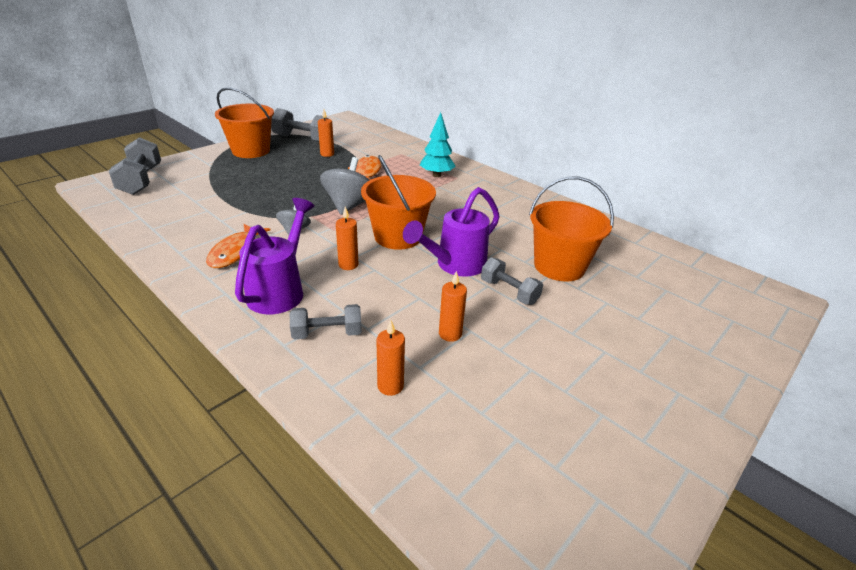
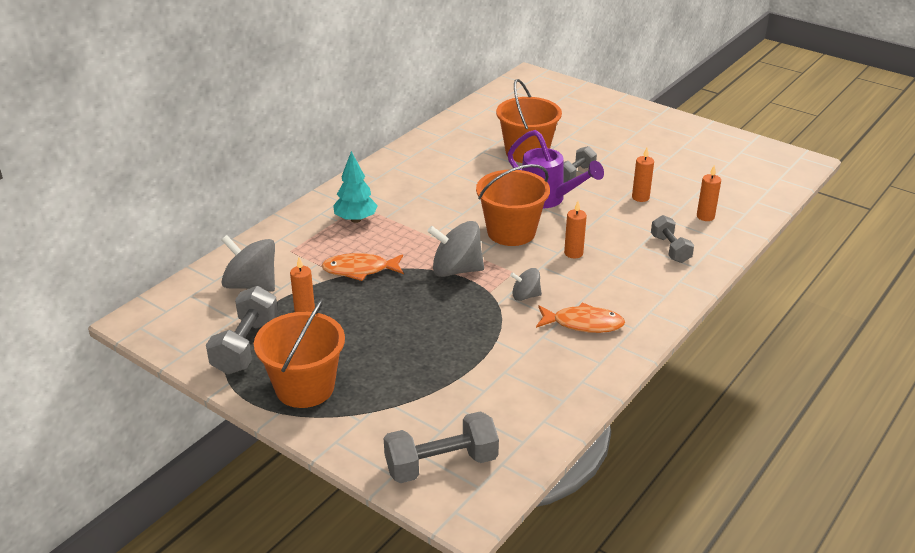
camera: 95 degrees left, 0 degrees up
purple watering can [235,198,315,314] -> none
none -> grey spinning top [221,235,275,292]

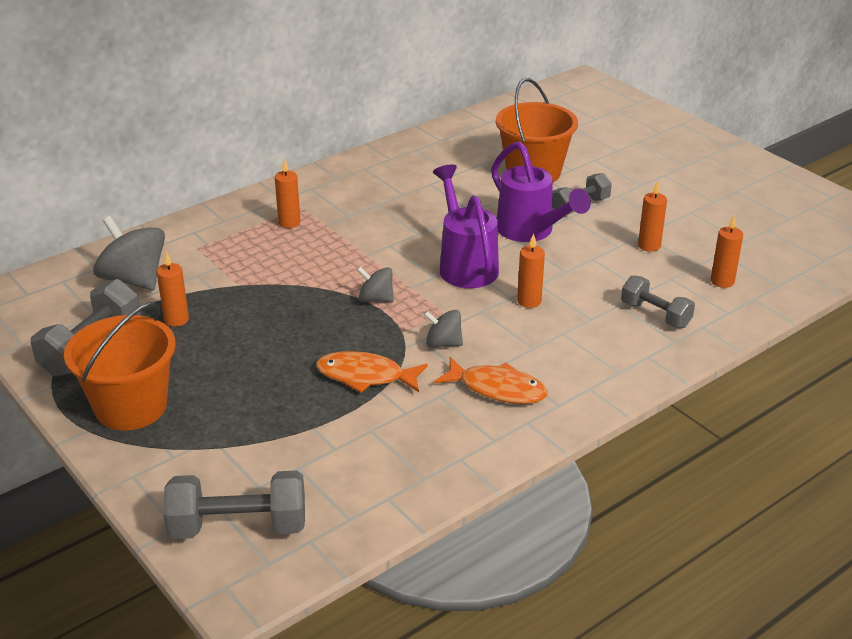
camera: 15 degrees right, 0 degrees up
orange fish [322,253,404,281] -> orange fish moved to [316,351,428,393]
turquoise tree [333,151,378,223] -> orange candle [275,158,300,228]
grey spinning top [427,221,484,277] -> grey spinning top [357,267,394,302], size x0.55
orange bucket [476,164,550,246] -> purple watering can [433,165,499,288]
grey dumbbell [651,215,694,263] -> grey dumbbell turned 45 degrees counterclockwise [621,275,695,328]

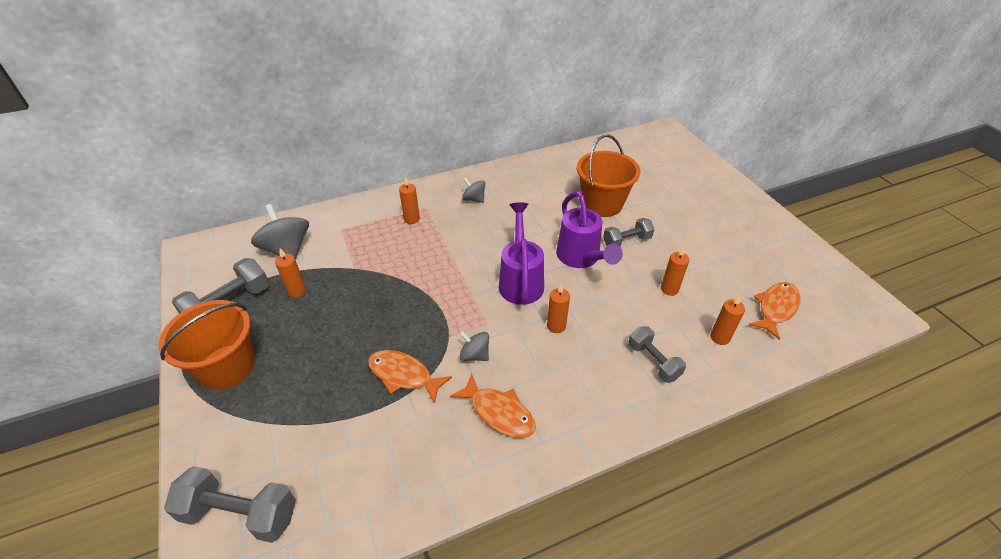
camera: 15 degrees right, 10 degrees up
grey spinning top [357,267,394,302] -> grey spinning top moved to [462,178,485,203]
none -> orange fish [749,282,800,340]

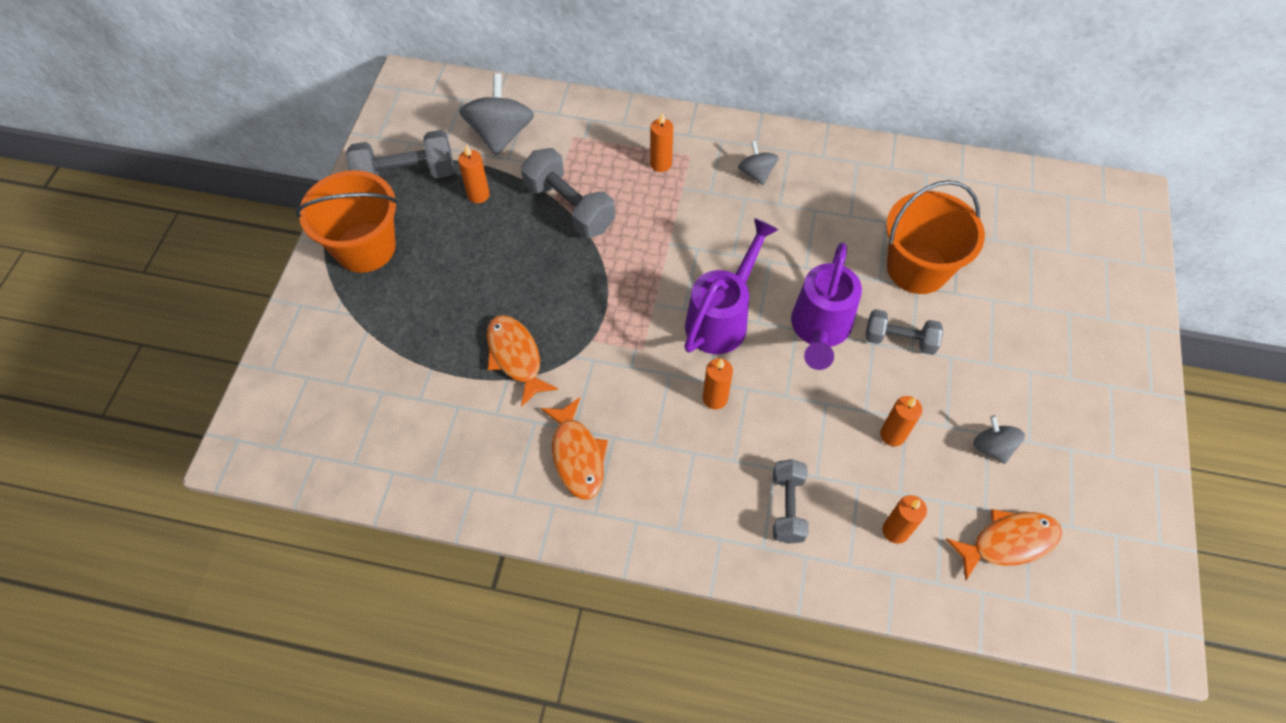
camera: 35 degrees right, 15 degrees up
grey dumbbell [164,466,296,543] -> grey dumbbell moved to [521,148,615,238]
grey spinning top [460,331,489,361] -> grey spinning top moved to [973,415,1025,464]

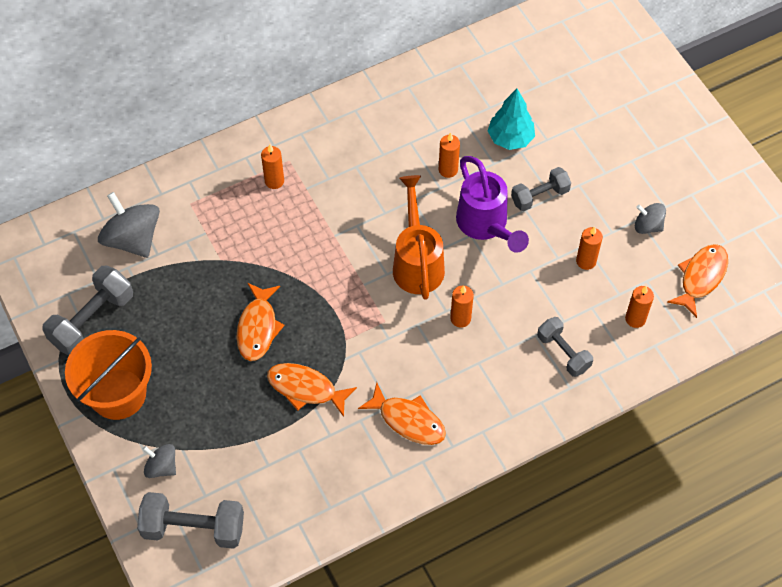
camera: 40 degrees left, 0 degrees up
orange candle [458,145,490,203] -> orange candle moved to [439,133,460,178]
grey dumbbell [521,148,615,238] -> grey dumbbell moved to [137,492,244,549]
purple watering can [684,218,778,354] -> orange watering can [393,175,445,300]
grey spinning top [738,141,779,185] -> grey spinning top moved to [142,444,176,478]
orange bucket [886,180,985,294] -> turquoise tree [487,89,535,150]
none -> orange fish [236,283,285,361]

